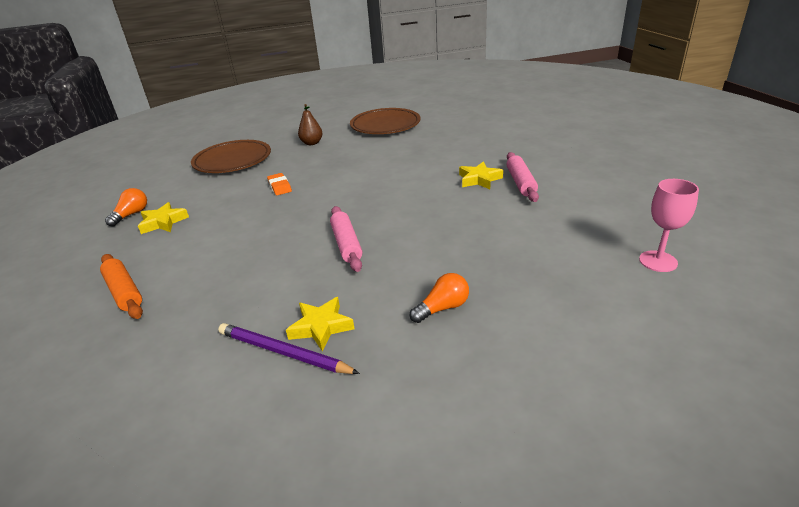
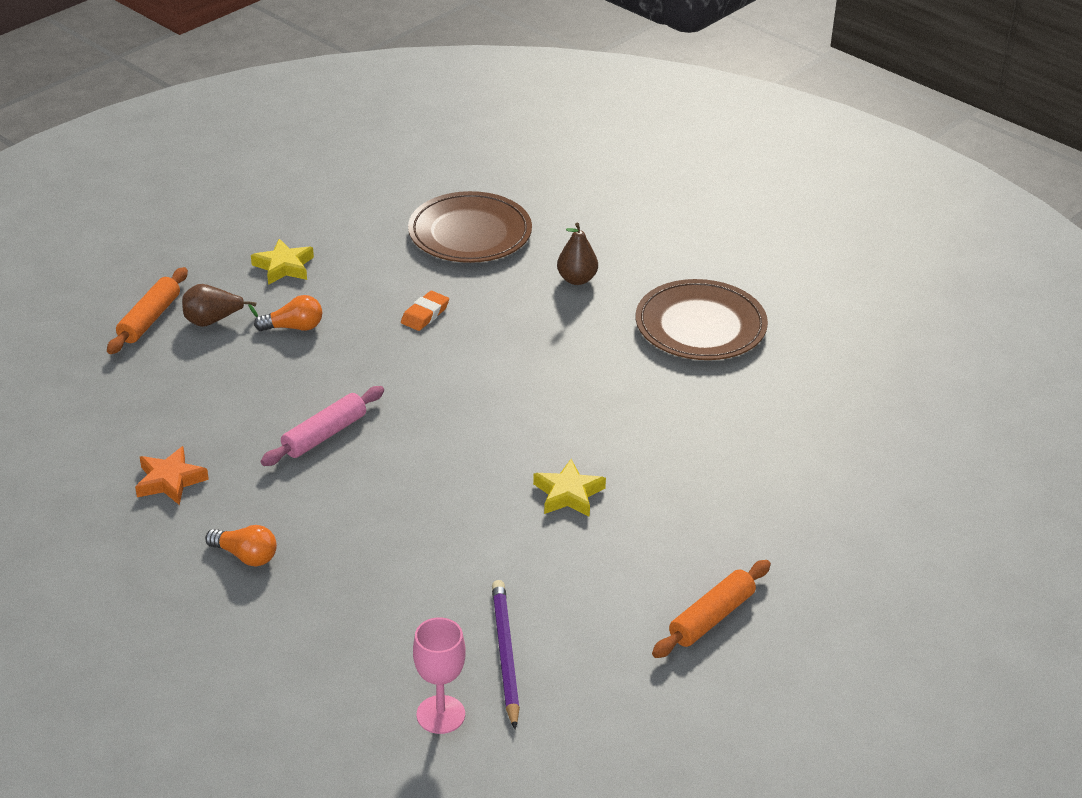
camera: 55 degrees right, 5 degrees up
orange light bulb [105,188,147,227] -> orange light bulb moved to [254,295,322,331]
purple pencil [218,323,360,374] -> purple pencil moved to [492,580,520,730]
yellow star [286,297,355,352] -> orange star [135,446,209,505]
pink rolling pin [507,152,539,202] -> none
none -> brown pear [182,284,258,327]
none -> orange rolling pin [652,560,771,658]

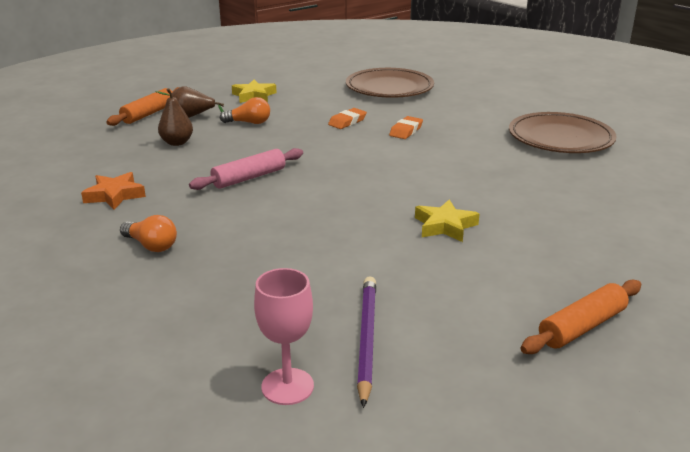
camera: 10 degrees right, 10 degrees down
brown pear [557,223,598,285] -> brown pear moved to [156,88,193,146]
none -> orange eraser [389,116,423,139]

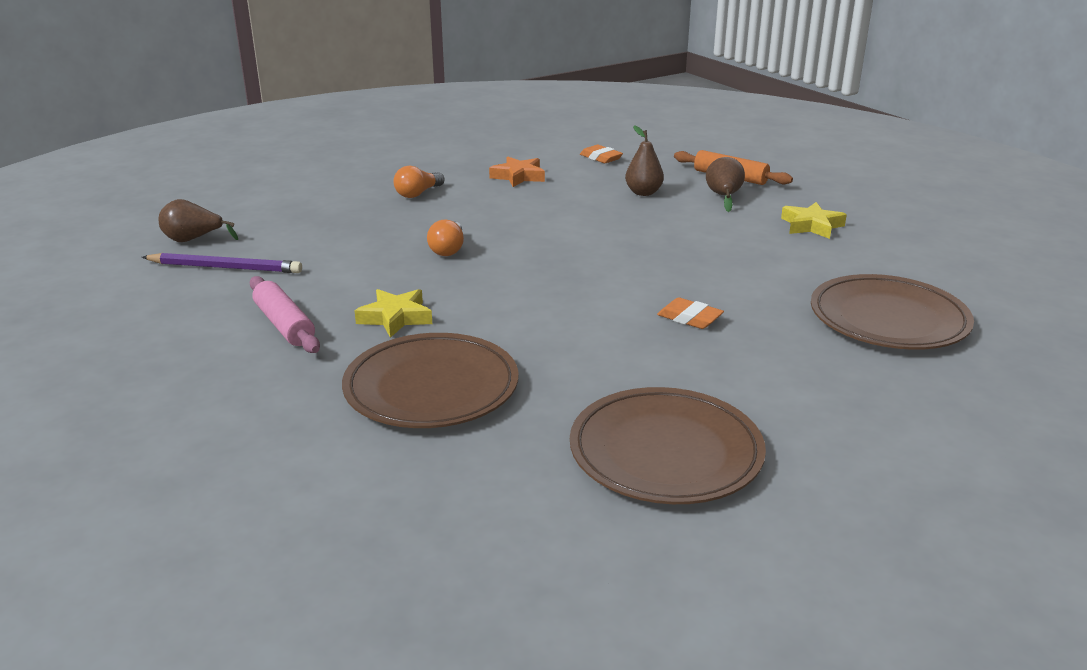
camera: 95 degrees right, 0 degrees up
pink rolling pin [189,148,303,190] -> pink rolling pin moved to [250,276,320,353]
orange light bulb [220,97,270,124] -> orange light bulb moved to [427,219,464,256]
pink goblet [254,268,314,405] -> brown pear [159,199,238,242]
orange eraser [328,108,367,129] -> orange eraser moved to [580,145,623,163]
orange rolling pin [521,279,641,354] -> none
none -> brown plate [342,333,518,428]

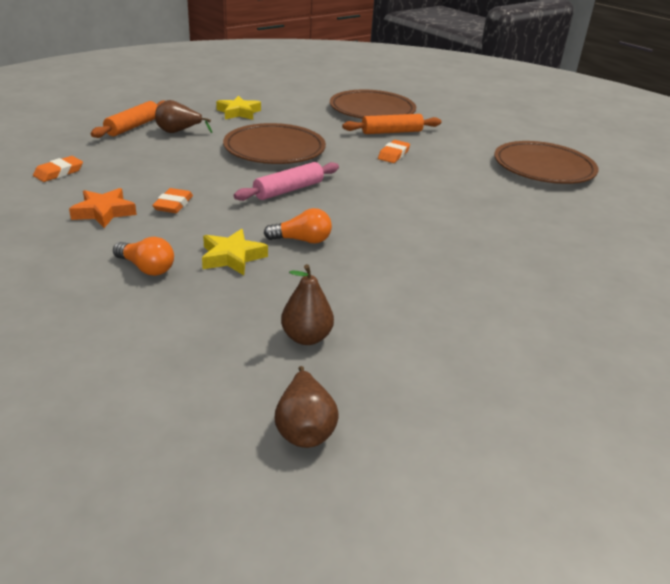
camera: 100 degrees left, 5 degrees up
purple pencil [142,253,302,273] -> none
pink rolling pin [250,276,320,353] -> pink rolling pin moved to [234,162,339,201]
brown plate [342,333,518,428] -> brown plate moved to [223,123,326,164]
yellow star [355,289,432,338] -> yellow star moved to [202,229,268,275]
brown pear [625,125,664,196] -> brown pear moved to [281,264,334,345]
none -> orange eraser [152,188,193,213]
none -> orange rolling pin [342,114,442,134]

